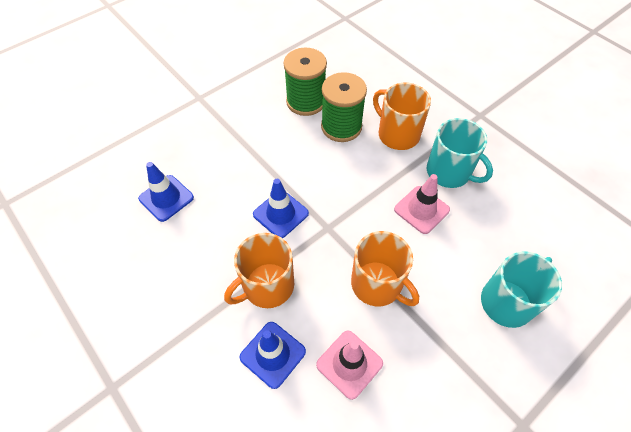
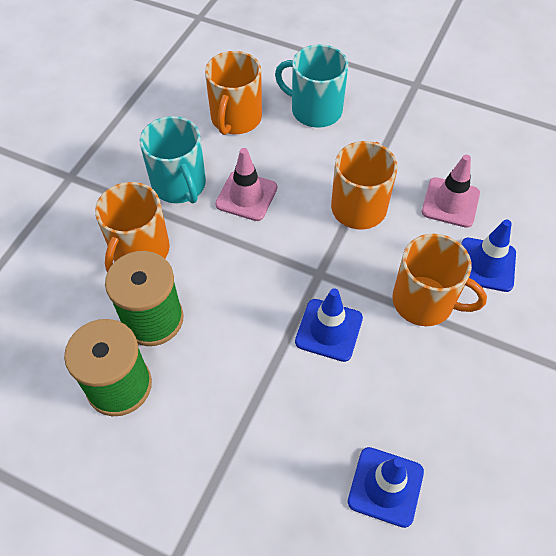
camera: 115 degrees left, 0 degrees up
turquoise mug [427,118,493,188] -> turquoise mug turned 135 degrees clockwise [140,116,206,203]
none -> orange mug [205,51,262,135]

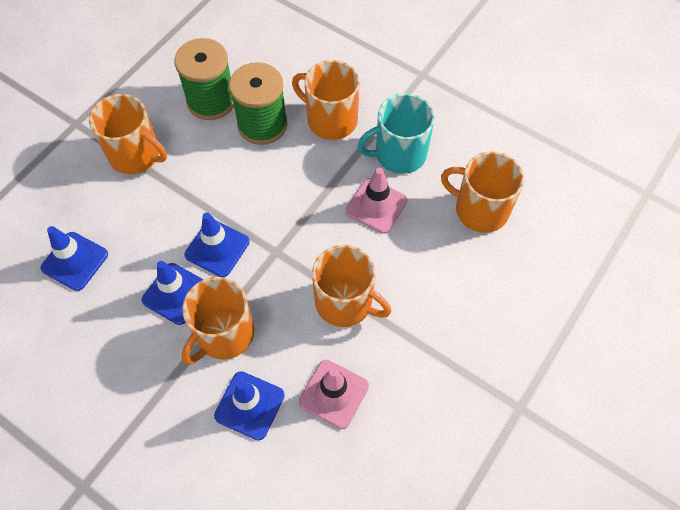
camera: 100 degrees right, 5 degrees up
turquoise mug [275,44,348,128] -> none
none -> orange mug [89,94,167,174]
none -> blue traffic cone [141,261,204,325]

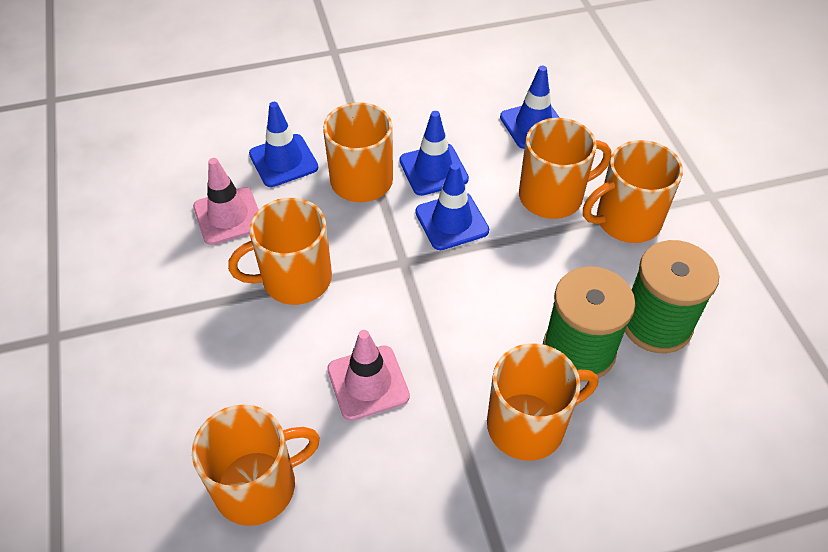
camera: 130 degrees right, 10 degrees down
turquoise mug [358,93,435,174] -> none
none -> orange mug [519,118,612,219]

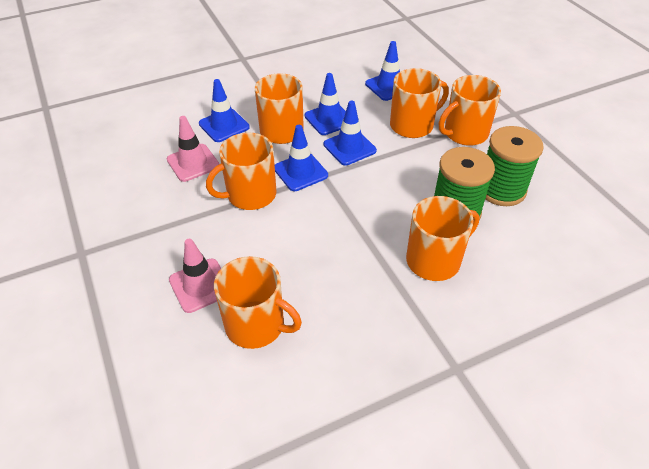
camera: 10 degrees left, 5 degrees down
orange mug [192,404,320,526] -> orange mug turned 60 degrees clockwise [214,256,302,349]
pink traffic cone [327,330,410,421] -> pink traffic cone moved to [169,239,221,313]
none -> blue traffic cone [275,125,328,191]

